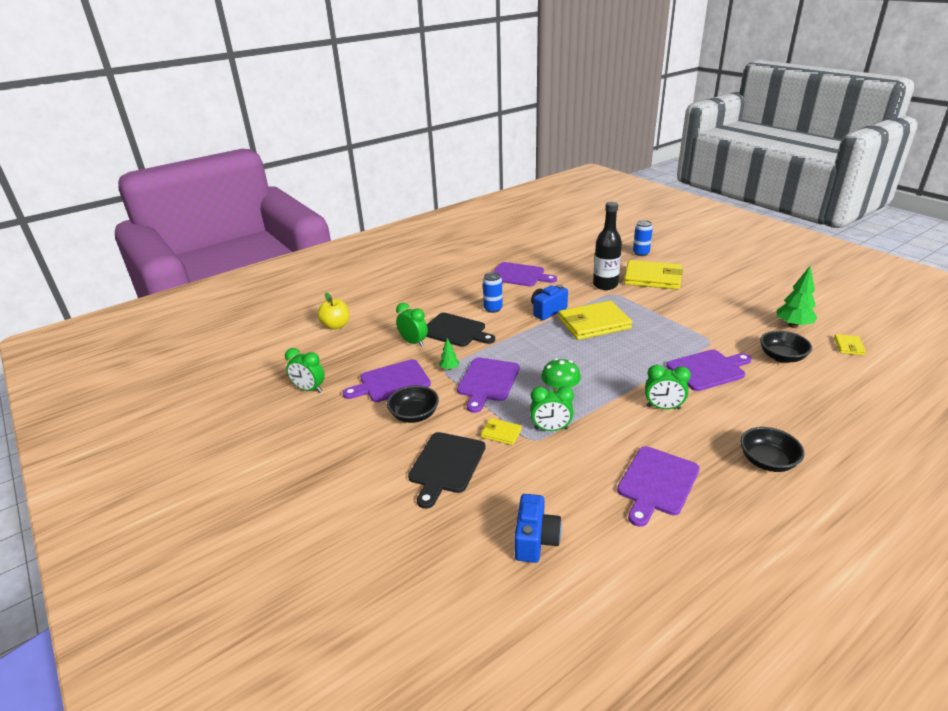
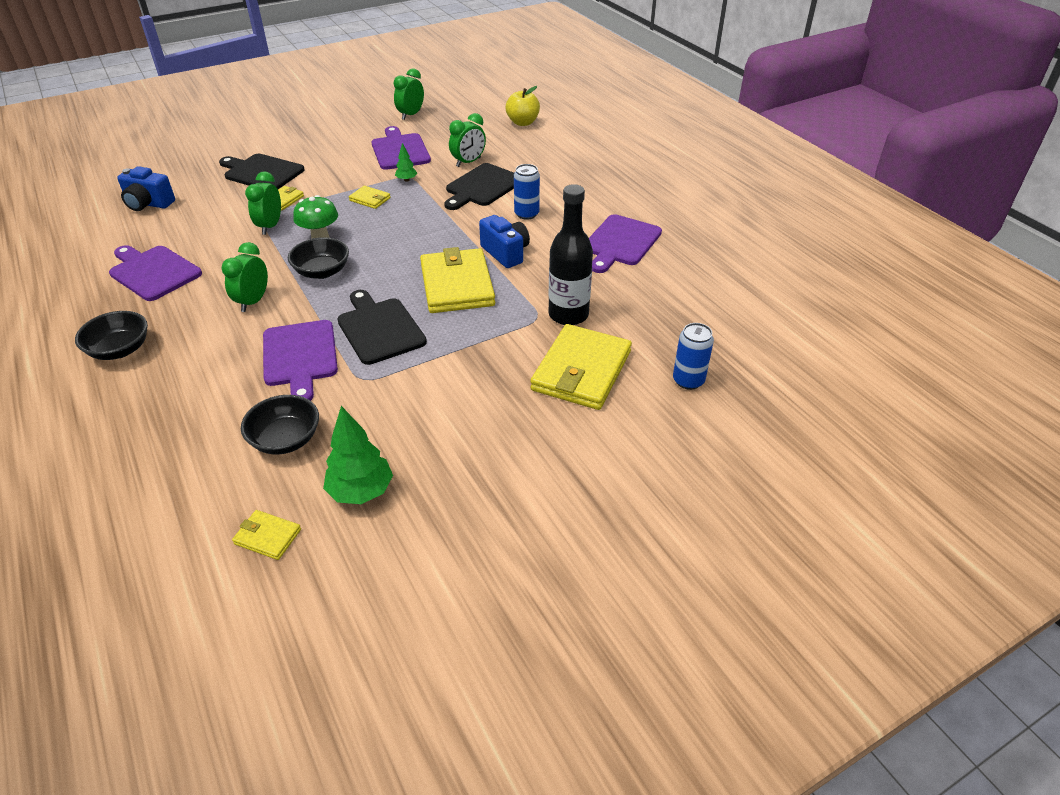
camera: 95 degrees right, 10 degrees up
black bowl [387,385,439,423] -> black bowl moved to [288,237,349,279]
purple cutting board [457,357,520,413] -> yellow wallet [349,186,391,209]
none -> black cutting board [337,290,427,365]

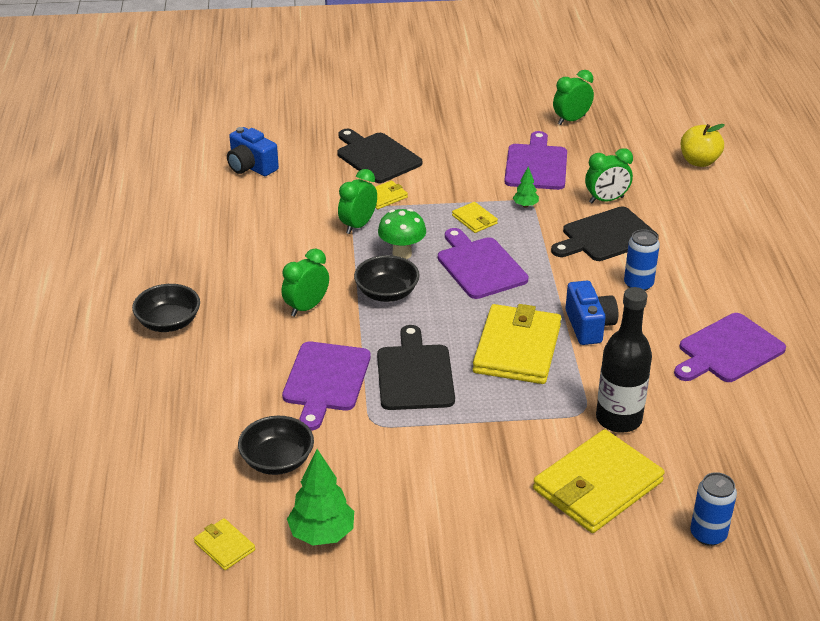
camera: 25 degrees right, 5 degrees down
purple cutting board [109,245,202,301] -> purple cutting board moved to [438,228,529,299]

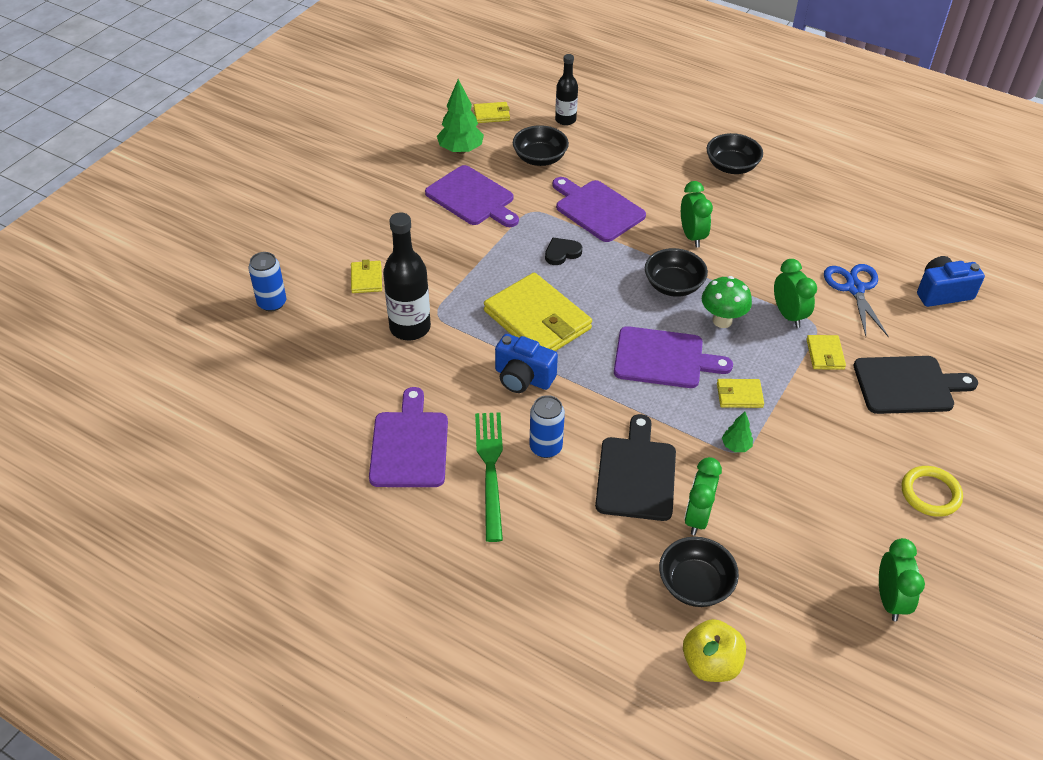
camera: 125 degrees right, 10 degrees up
black cutting board [377,325,455,410] -> black heart [545,238,582,265]
purple cutting board [504,131,567,190] -> purple cutting board moved to [425,165,519,227]
yellow wallet [533,429,665,533] -> yellow wallet [351,259,382,293], size x0.46
none -> green fork [475,413,503,542]
none -> black bottle [555,54,578,125]
none -> black bowl [659,537,739,607]
none -> blue scissors [824,264,889,337]
none -> yellow ring [902,466,963,517]

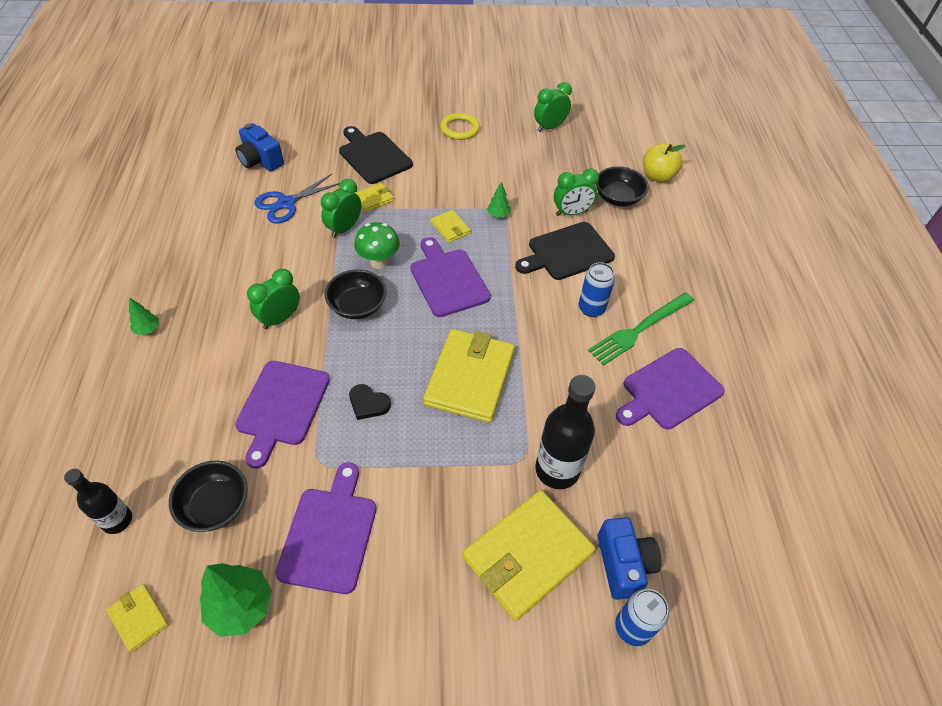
camera: 125 degrees left, 5 degrees up
yellow wallet [351,259,382,293] -> yellow wallet [463,490,596,621], size x2.20
blue camera [495,334,558,393] -> blue camera moved to [598,517,662,600]
black bowl [707,133,763,174] -> green tree [129,297,159,335]

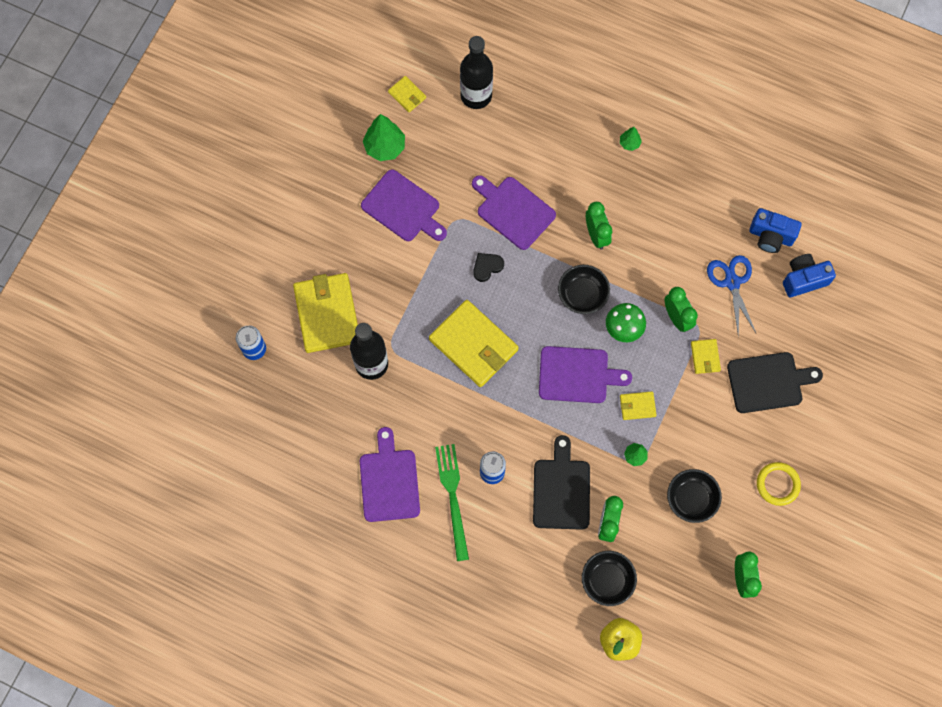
camera: 120 degrees right, 20 degrees up
black bottle [64,469,132,534] -> black bottle [460,36,493,109], size x1.62
yellow wallet [106,584,169,652] -> yellow wallet turned 60 degrees clockwise [388,76,426,112]
black bowl [169,460,248,532] -> black bowl moved to [667,469,722,523]
blue camera [598,517,662,600] -> blue camera moved to [749,208,802,253]

